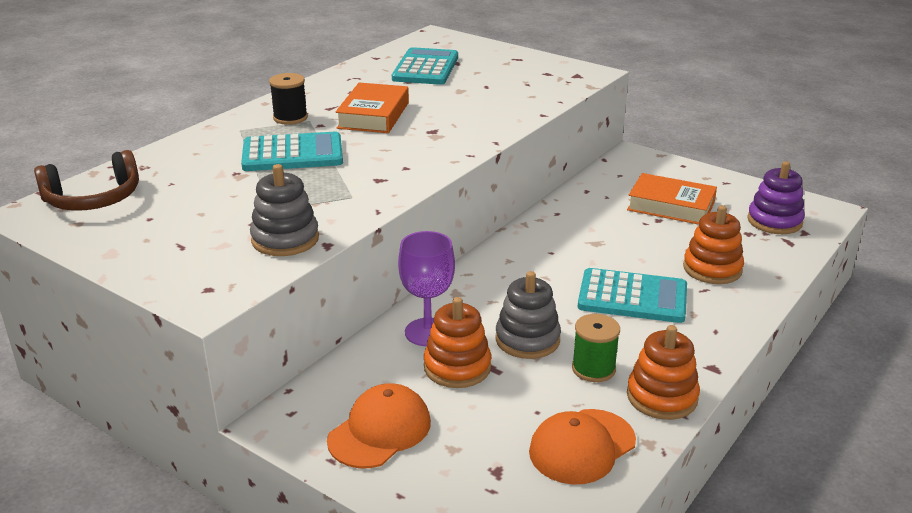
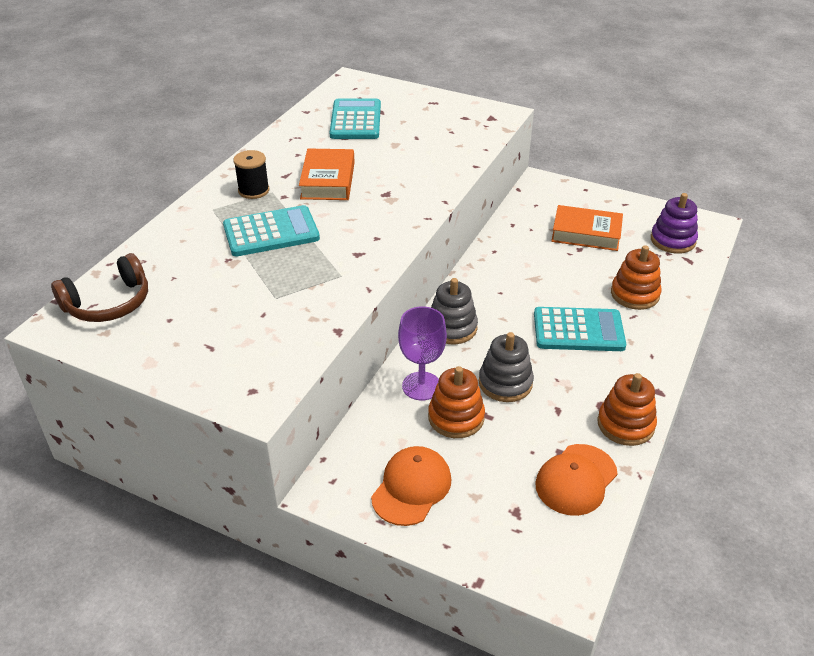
camera: 10 degrees left, 10 degrees up
grey stacking toy [250,164,319,256] -> grey stacking toy moved to [431,278,478,344]
green spool [572,314,620,382] -> none

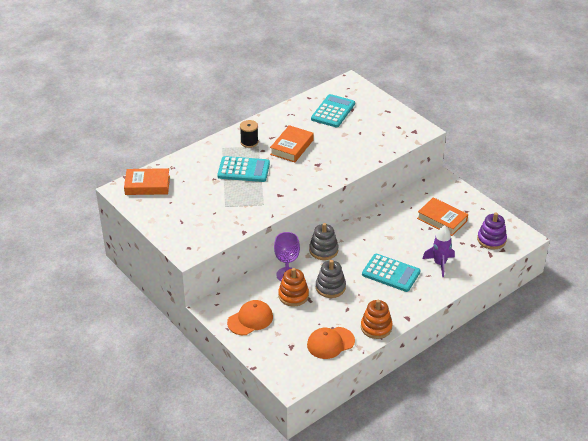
camera: 25 degrees right, 0 degrees up
brown headphones [51,253,148,322] -> orange book [124,168,170,195]
orange stacking toy [611,245,661,310] -> purple rocket [423,225,455,277]

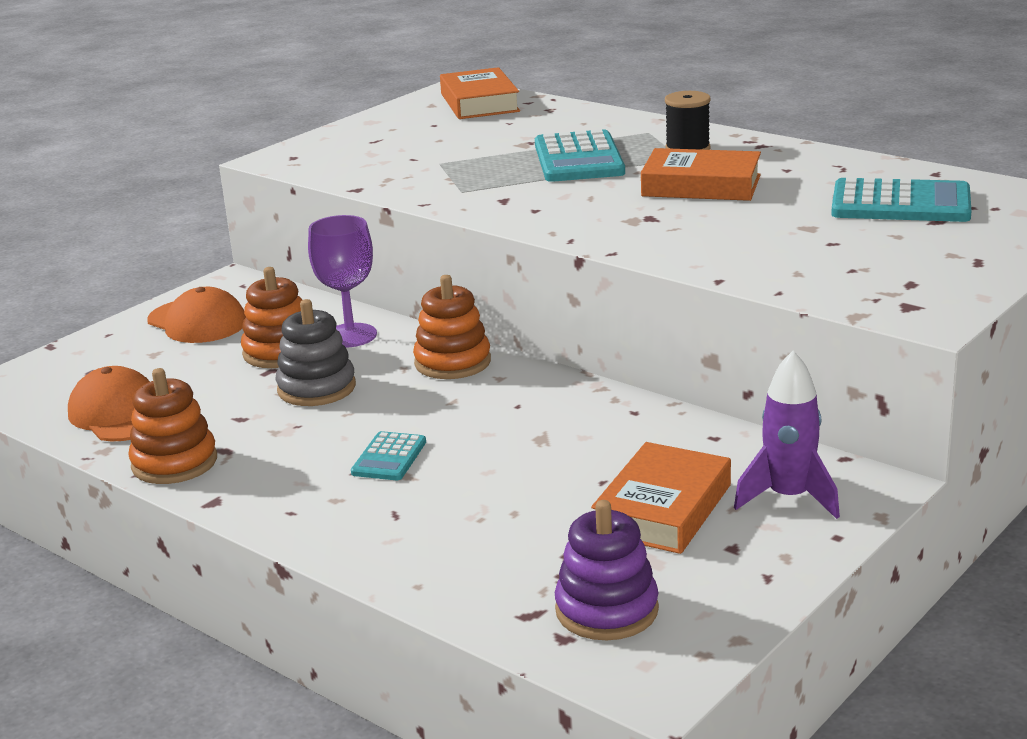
camera: 80 degrees right, 15 degrees down
grey stacking toy [309,223,338,260] -> orange stacking toy [413,275,491,379]
turquoise calculator [362,254,421,292] -> turquoise calculator [351,431,426,480], size x0.55
purple rocket [423,225,455,277] -> purple rocket moved to [734,351,840,519]

